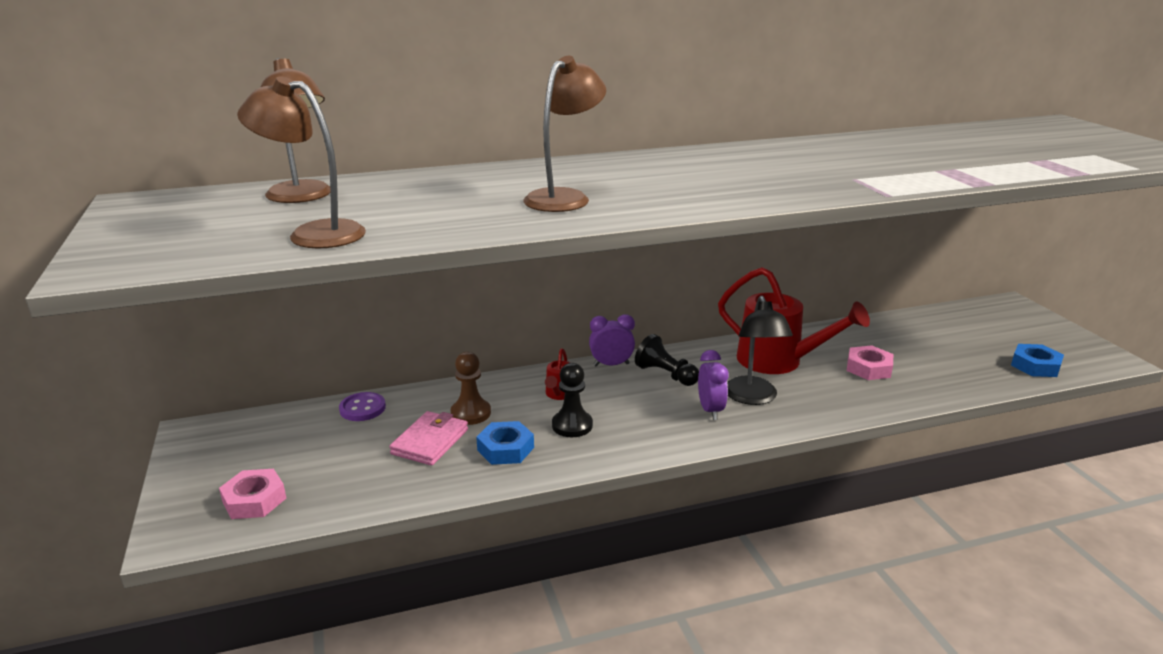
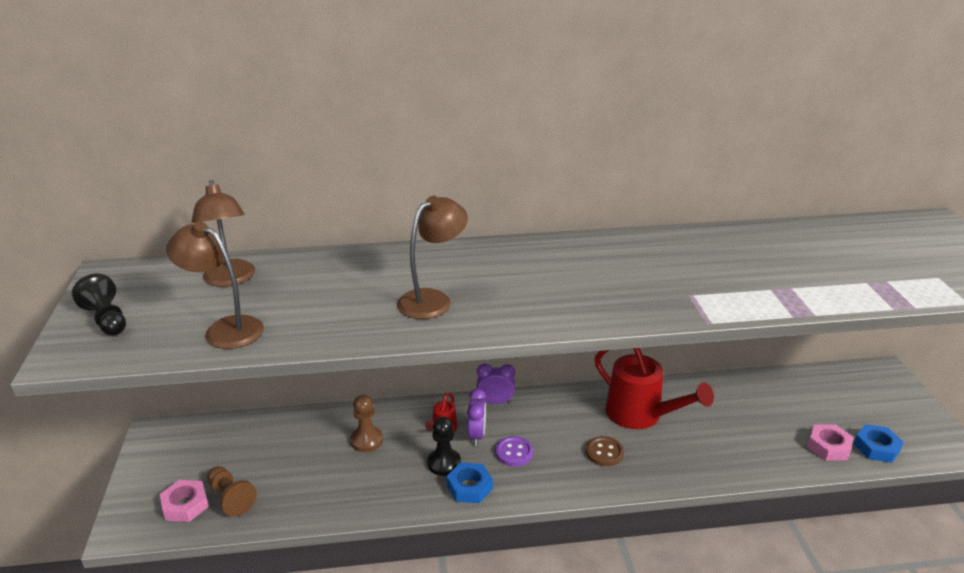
camera: 10 degrees right, 5 degrees up
purple button [339,392,386,421] -> purple button moved to [496,436,533,466]
pink wallet [389,411,468,466] -> none
blue nut [476,421,534,465] -> blue nut moved to [446,462,493,503]
black pawn [635,334,699,386] -> black pawn moved to [72,273,126,335]
purple clock [698,350,729,420] -> purple clock moved to [467,389,486,446]
black lamp [727,296,793,405] -> brown button [586,436,624,466]
pink nut [847,345,893,380] -> pink nut moved to [808,424,854,461]
none -> brown pawn [207,466,257,517]

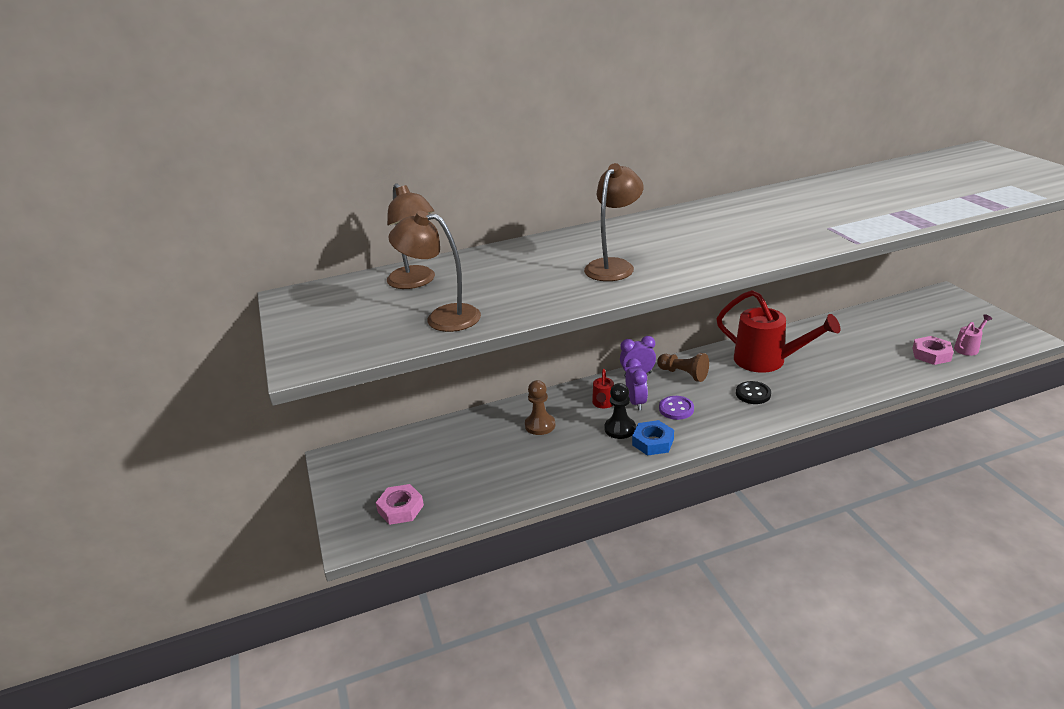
camera: 10 degrees left, 0 degrees up
black pawn [72,273,126,335] -> none
brown pawn [207,466,257,517] -> brown pawn moved to [657,353,709,382]
brown button [586,436,624,466] -> black button [736,381,771,404]
blue nut [854,424,904,463] -> pink watering can [954,314,992,356]

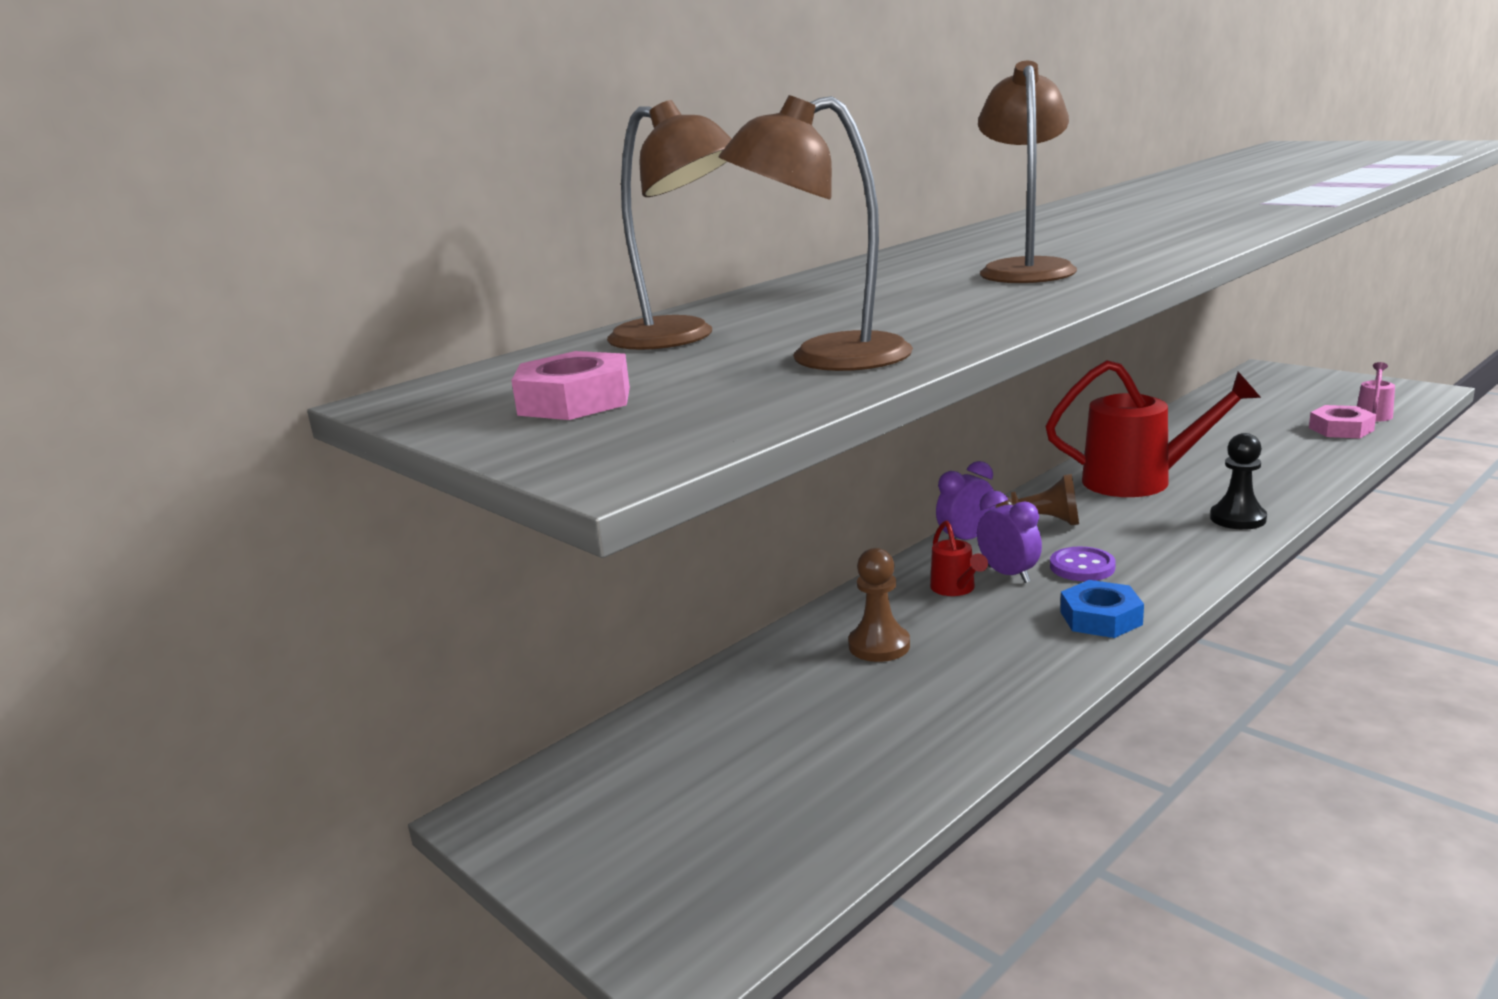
camera: 25 degrees left, 10 degrees down
pink nut [376,484,424,525] -> pink nut moved to [511,351,630,420]
black pawn [605,383,636,439] -> black pawn moved to [1210,433,1267,530]
black button [736,381,771,404] -> none

